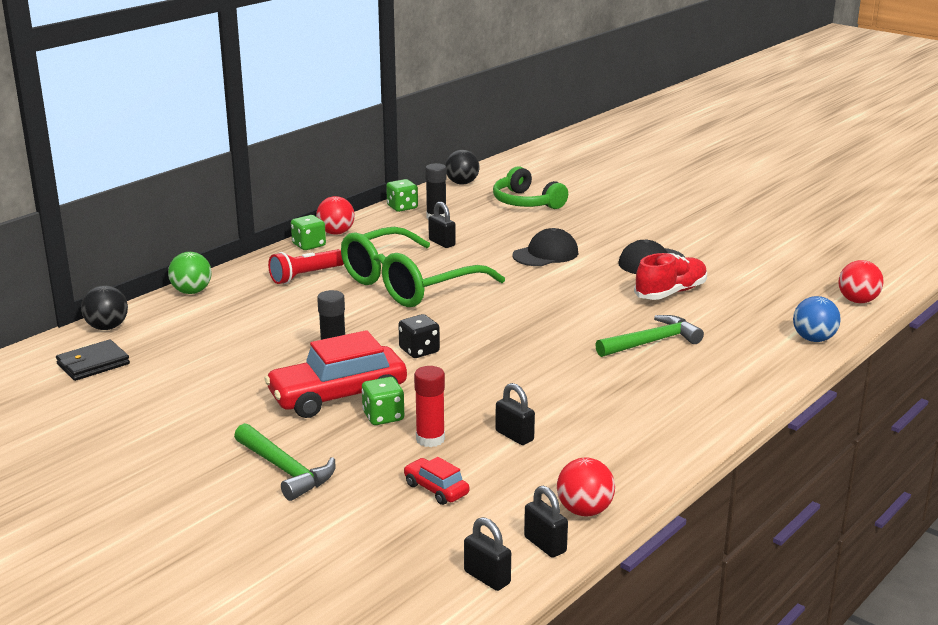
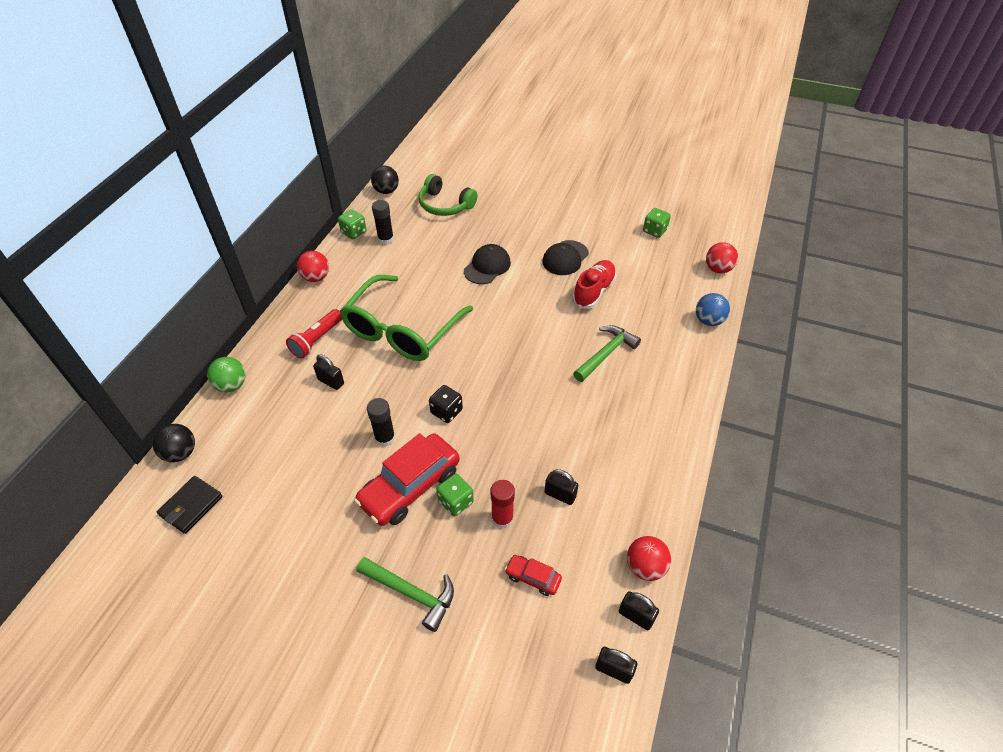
camera: 20 degrees left, 25 degrees up
green dice [291,215,326,250] -> green dice moved to [643,208,671,238]
black padlock [428,201,456,248] -> black padlock moved to [313,355,344,390]

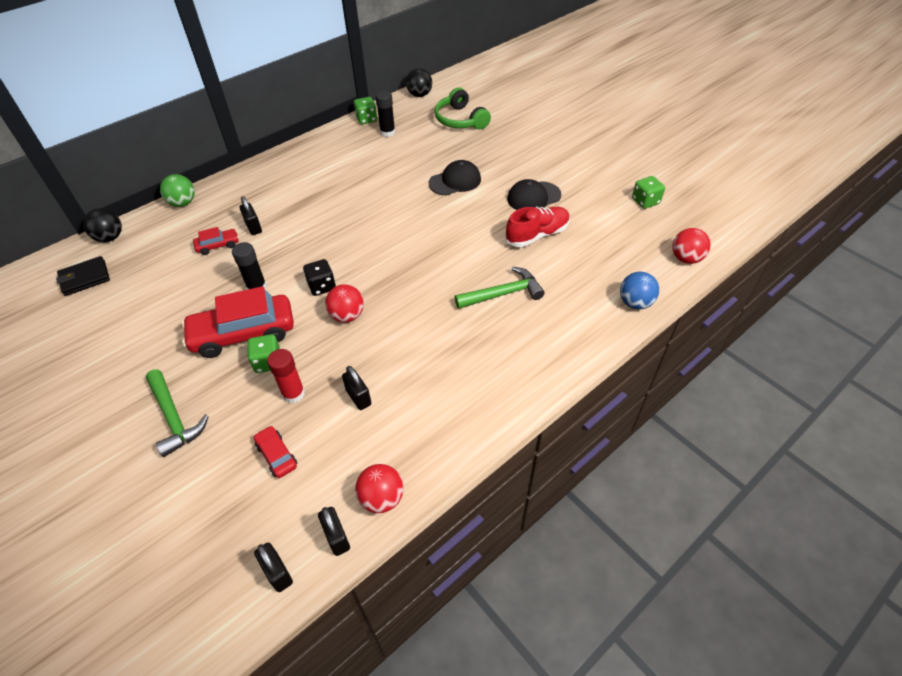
camera: 30 degrees right, 0 degrees up
red flashlight [286,309,342,359] -> none
red ball [297,251,329,282] -> red ball moved to [325,284,364,322]
green glasses [340,275,473,361] -> none
none -> red car [193,227,239,255]

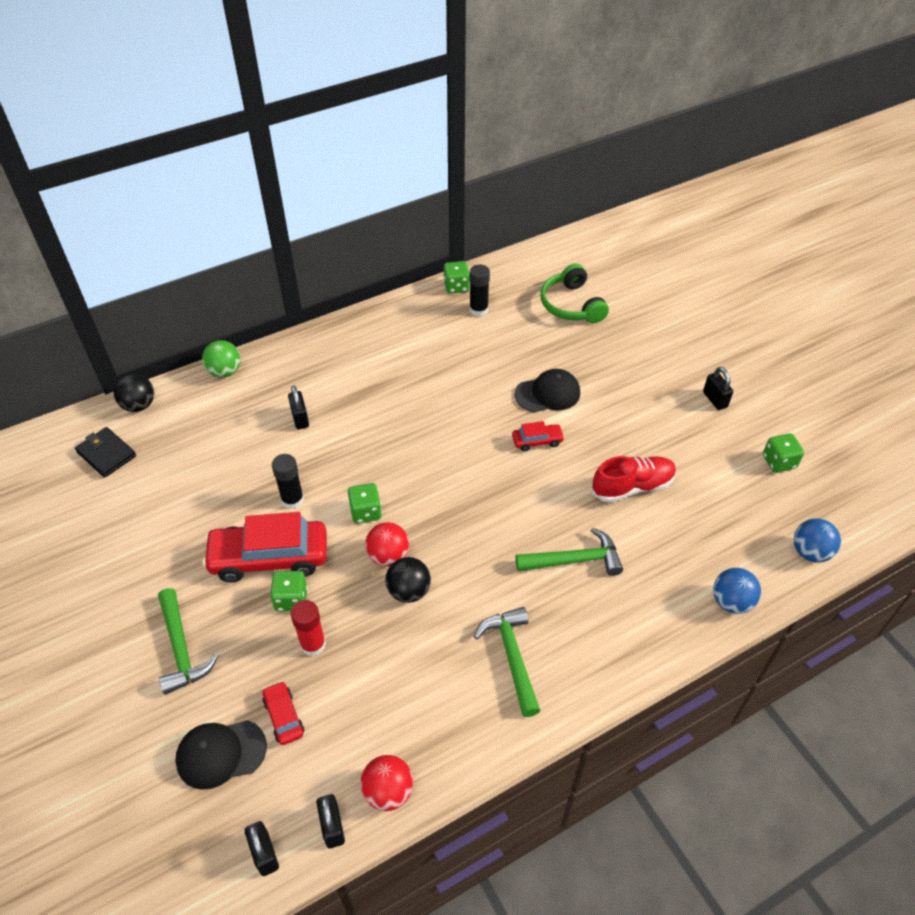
camera: 10 degrees right, 0 degrees up
black wallet [56,256,110,296] -> black wallet turned 60 degrees clockwise [75,427,136,478]
red car [193,227,239,255] -> red car moved to [512,421,565,451]
black dice [303,259,336,296] -> green dice [348,483,382,524]
black padlock [342,366,371,410] -> black padlock moved to [703,367,733,410]
black ball [406,68,432,97] -> black ball moved to [385,557,431,603]
black cap [507,179,561,210] -> black cap moved to [175,720,267,790]
red ball [673,228,711,264] -> blue ball [794,518,841,562]
none -> green hammer [474,607,540,717]

